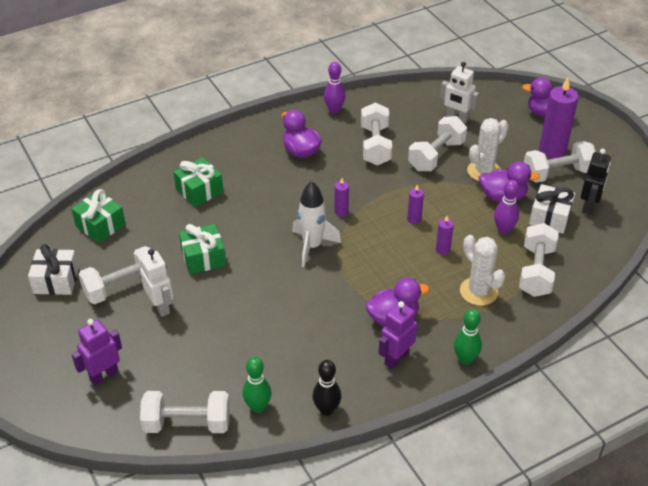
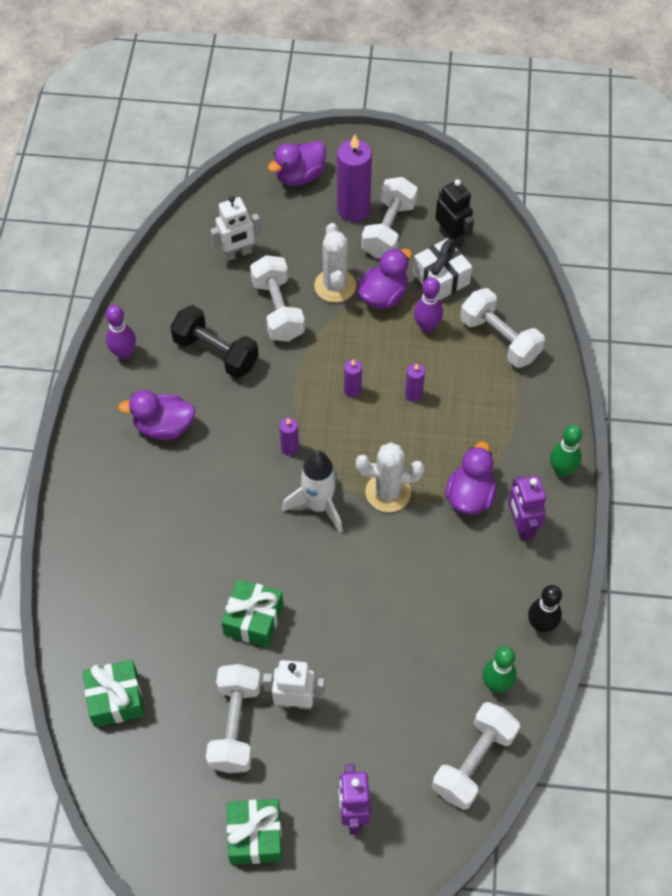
camera: 55 degrees left, 15 degrees up
white gift [28,244,79,295] -> none
green gift [174,157,223,207] -> green gift moved to [227,799,282,865]
white dumbbell [361,102,392,165] -> black dumbbell [170,305,259,378]
white cactus [460,235,505,306] -> white cactus moved to [356,442,425,512]

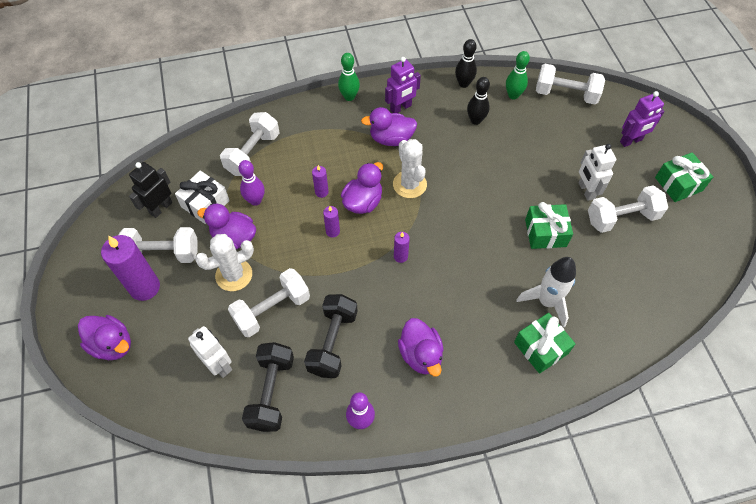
camera: 110 degrees left, 0 degrees up
green gift [83,660,145,727] -> green gift moved to [514,313,576,374]
white rocket [282,450,343,533] -> white rocket moved to [516,257,576,328]
none -> black dumbbell [242,342,294,432]
none -> purple duck [341,162,383,214]
none -> black bowling pin [467,77,490,125]

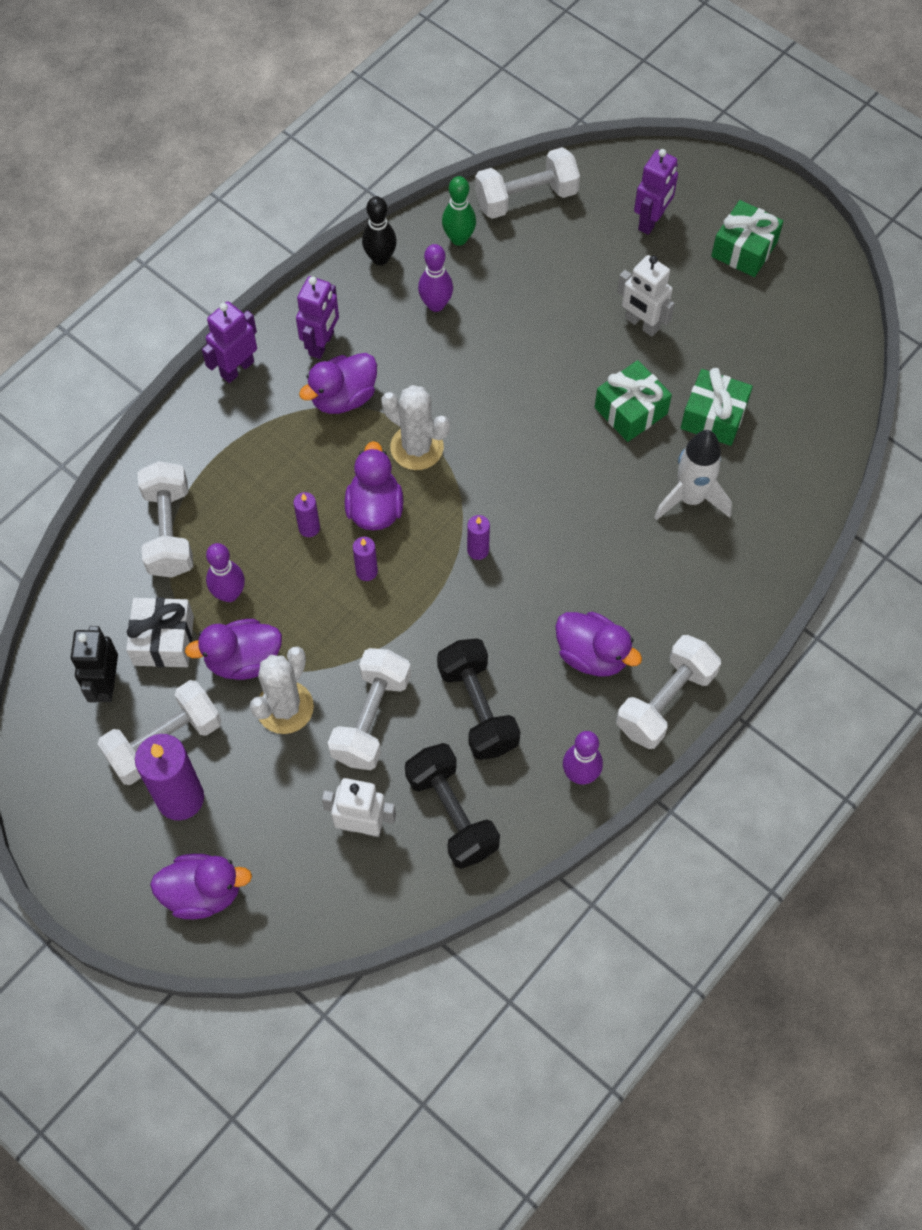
camera: 35 degrees left, 5 degrees up
green bowling pin [338,53,360,101] -> purple robot [202,301,257,383]
black bowling pin [467,77,490,125] -> purple bowling pin [418,244,453,312]
green gift [514,313,576,374] -> green gift moved to [681,368,753,446]
white dumbbell [588,185,668,233] -> white dumbbell moved to [616,635,721,749]

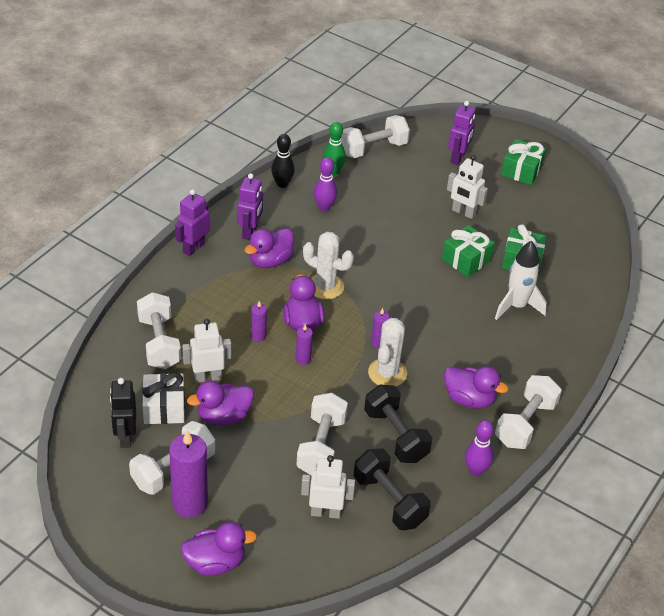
camera: 10 degrees left, 20 degrees down
purple bowling pin [206,543,245,602] -> white robot [182,319,231,383]
white cactus [250,646,314,734] -> white cactus moved to [368,318,407,387]

